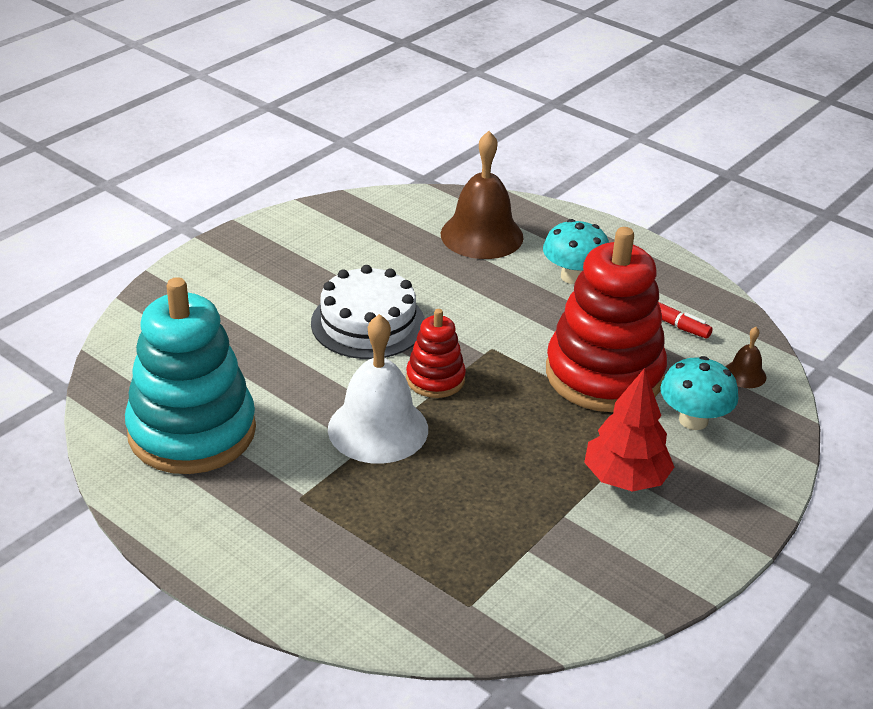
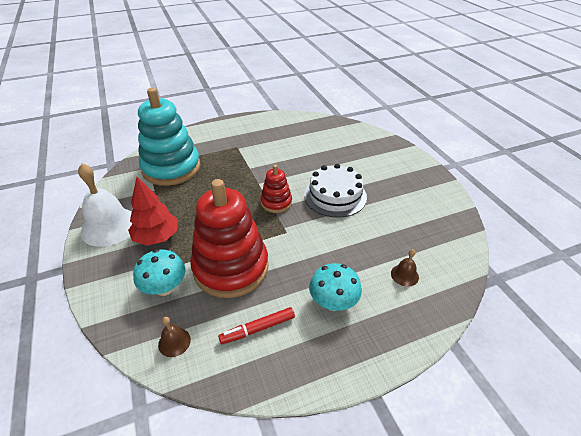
camera: 120 degrees right, 5 degrees up
turquoise stacking toy [125,277,256,474] -> turquoise stacking toy moved to [138,88,201,186]
white bell [328,314,428,464] -> white bell moved to [78,163,132,247]
brown bell [441,131,524,259] -> brown bell [391,249,419,287], size x0.45

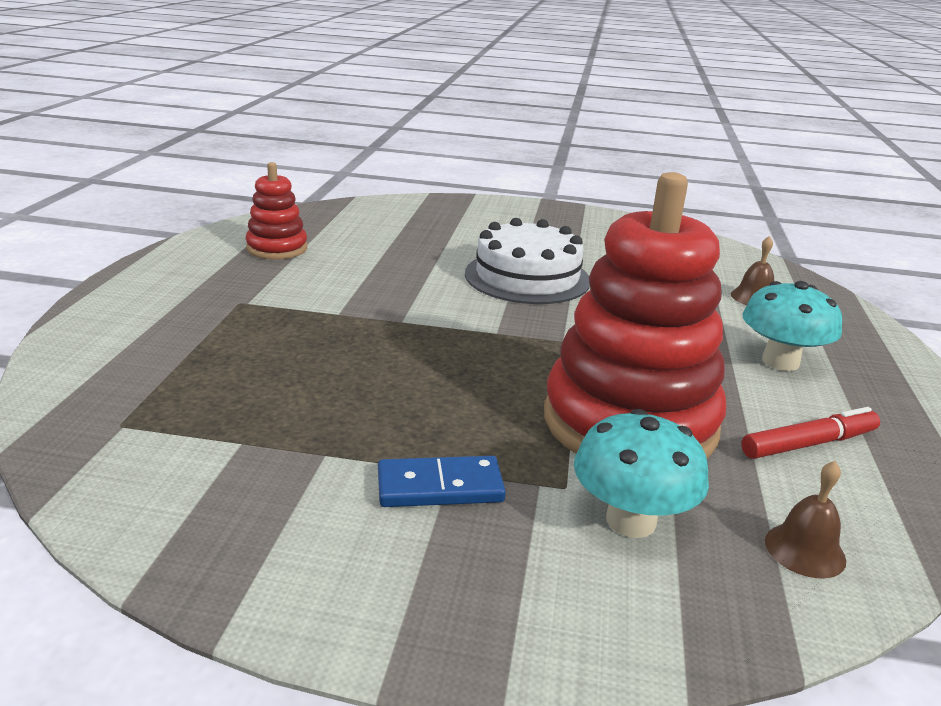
camera: 60 degrees left, 15 degrees down
white bell [78,163,132,247] -> none
red tree [128,177,178,246] -> blue domino [378,456,506,507]
turquoise stacking toy [138,88,201,186] -> none
red marker [218,307,295,344] -> red marker turned 120 degrees counterclockwise [741,407,880,459]
red stacking toy [260,165,292,213] -> red stacking toy moved to [245,162,307,260]

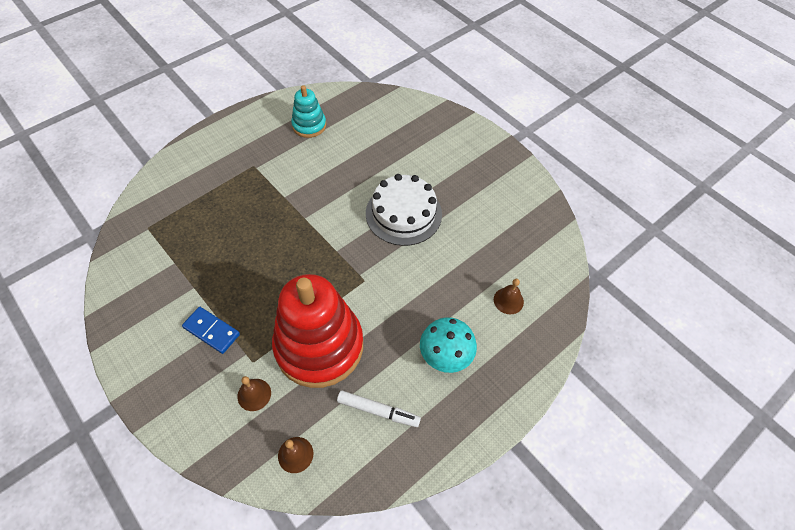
camera: 40 degrees right, 30 degrees up
red stacking toy [245,162,307,260] -> turquoise stacking toy [291,85,326,138]
turquoise mushroom [574,409,709,538] -> brown bell [237,376,271,411]
red marker [741,407,880,459] -> white marker [337,390,421,427]

